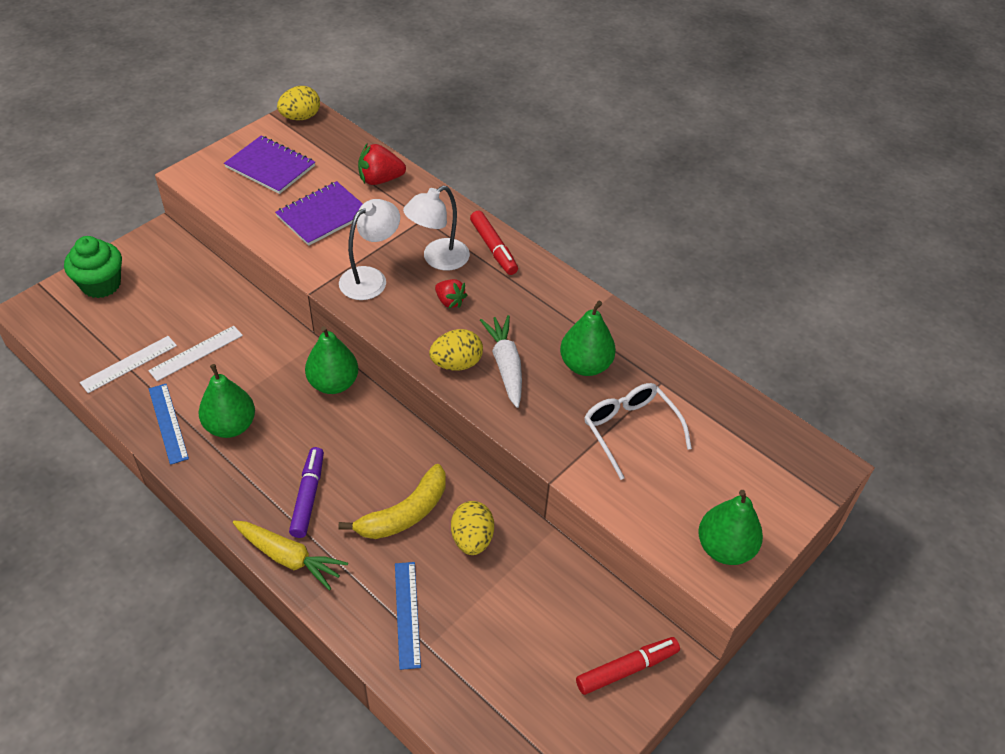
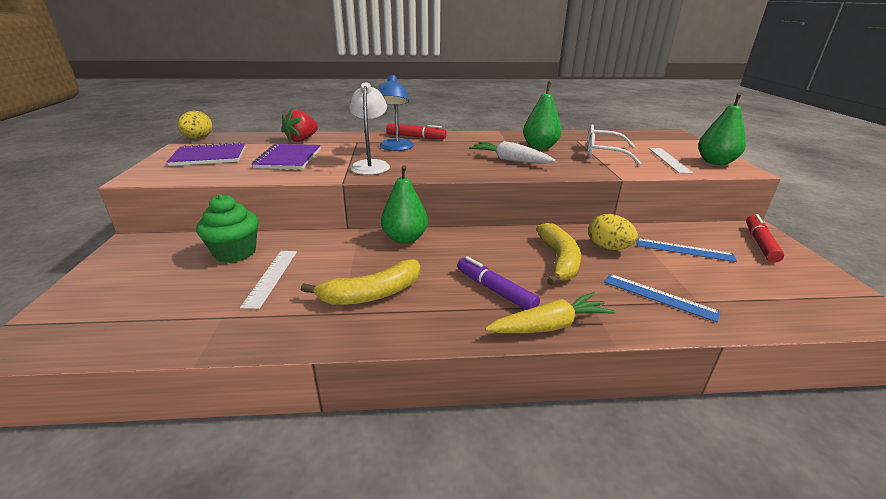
camera: 45 degrees left, 20 degrees down
green cupcake [64,236,122,298] -> green cupcake moved to [196,194,258,263]
white ruler [80,336,177,393] -> white ruler moved to [649,148,693,174]
blue ruler [149,384,189,465] -> blue ruler moved to [637,238,737,262]
green pear [198,364,255,438] -> yellow banana [301,259,420,305]
white lamp [403,186,470,270] -> blue lamp [377,75,414,151]
yellow egg [429,329,483,371] -> none
red strawberry [435,279,467,309] -> none

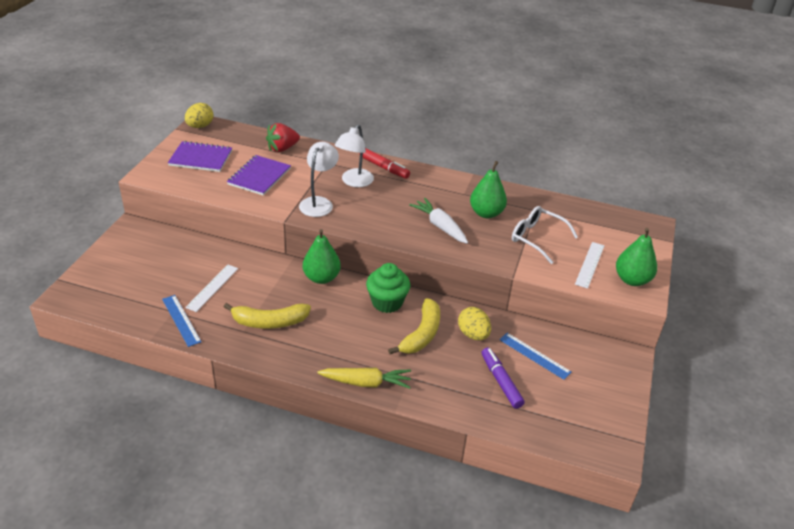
camera: 20 degrees right, 10 degrees up
green cupcake [196,194,258,263] -> green cupcake moved to [366,263,410,313]
blue lamp [377,75,414,151] -> white lamp [335,124,374,187]
purple marker [457,256,540,310] -> purple marker moved to [482,348,525,409]
blue ruler [604,274,721,322] -> blue ruler moved to [162,295,201,347]
red marker [746,214,784,263] -> none

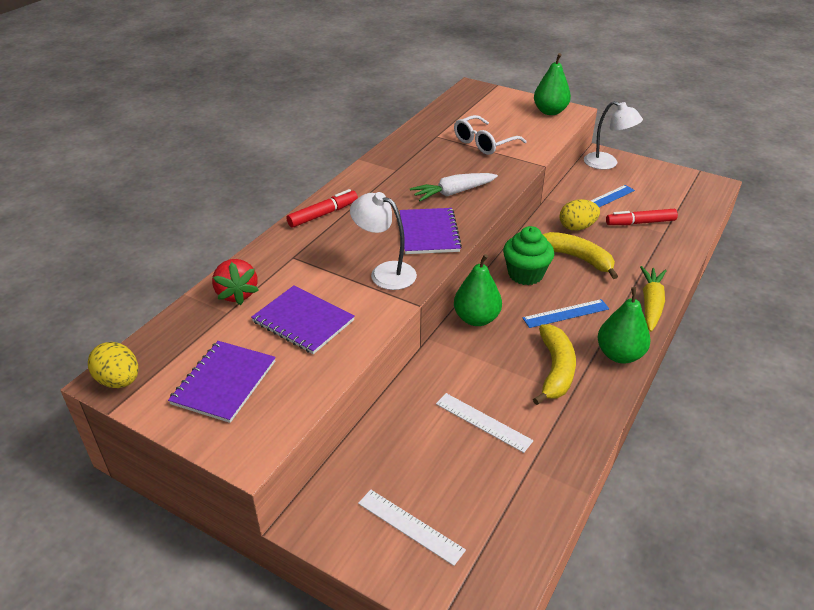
camera: 75 degrees left, 0 degrees up
blue ruler [162,295,201,347] -> blue ruler moved to [523,299,609,328]
white lamp [335,124,374,187] -> white lamp moved to [584,101,643,170]
green pear [470,161,507,218] -> green pear moved to [597,287,650,363]
purple marker [482,348,525,409] -> red marker [606,209,678,225]
white ruler [575,242,605,289] -> white ruler moved to [358,490,466,566]
none -> purple notebook [400,208,462,254]

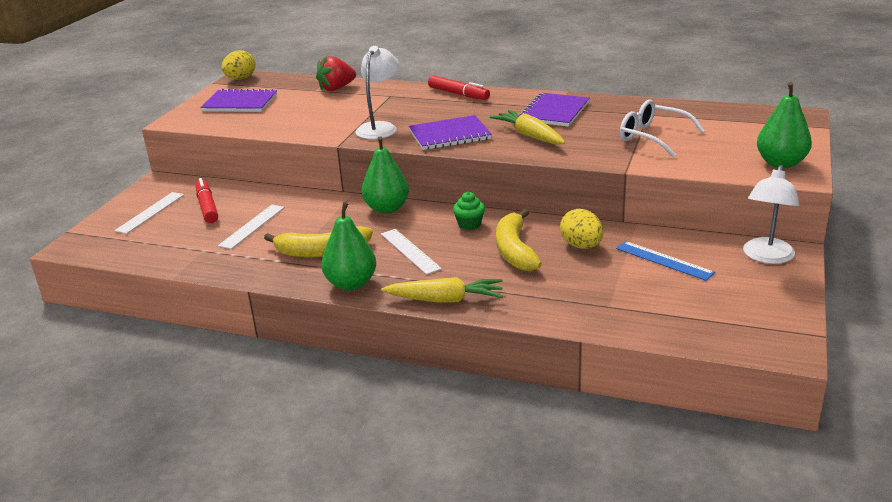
camera: 80 degrees right, 10 degrees down
purple notebook [251,285,355,354] -> purple notebook moved to [519,93,590,127]
white carrot [410,173,498,201] -> yellow carrot [490,110,565,145]
green cupcake [503,226,554,285] -> green cupcake [453,192,485,230], size x0.58
blue ruler [523,299,609,328] -> white ruler [381,229,442,275]
yellow banana [542,232,618,279] -> yellow banana turned 150 degrees clockwise [496,209,542,271]
red marker [606,209,678,225] -> red marker moved to [196,178,218,223]

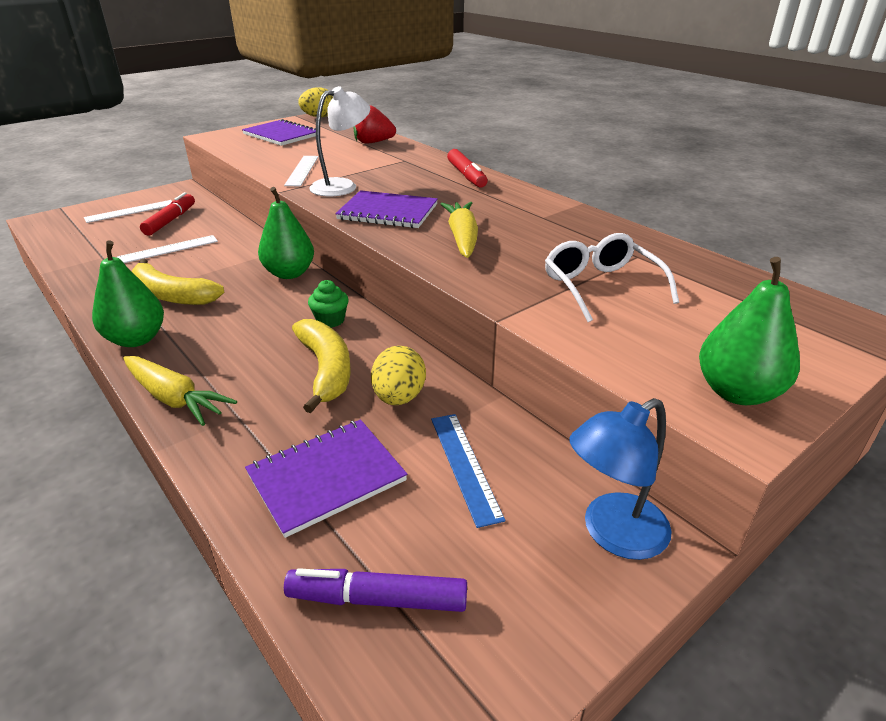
camera: 30 degrees right, 5 degrees up
white ruler [381,229,442,275] -> white ruler moved to [284,156,319,186]
yellow banana [496,209,542,271] -> yellow banana turned 135 degrees clockwise [292,319,351,413]
purple notebook [519,93,590,127] -> purple notebook moved to [245,419,408,538]
white lamp [743,165,799,264] -> blue lamp [569,398,672,560]
none -> purple marker [284,568,467,612]

